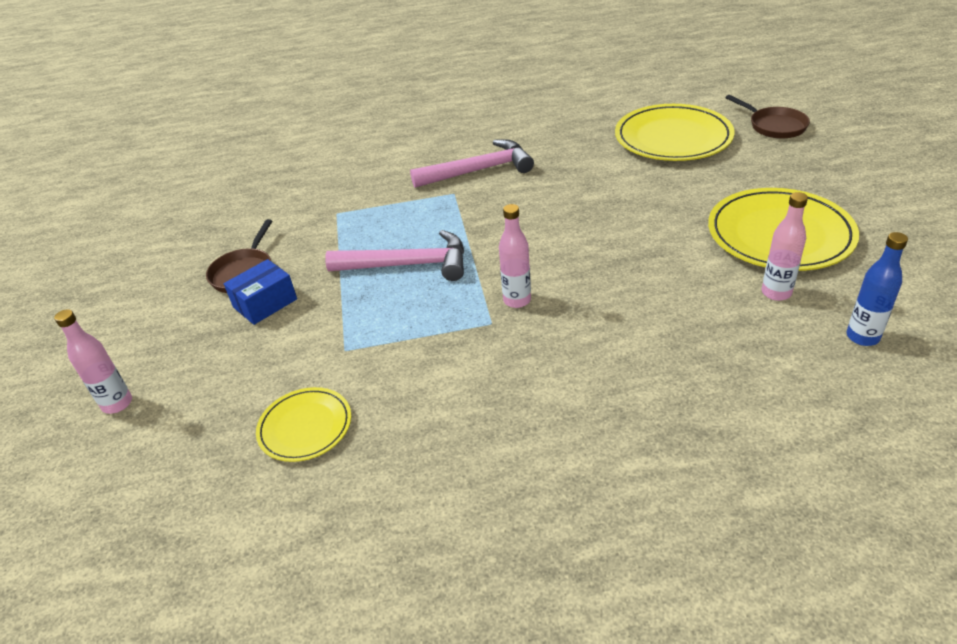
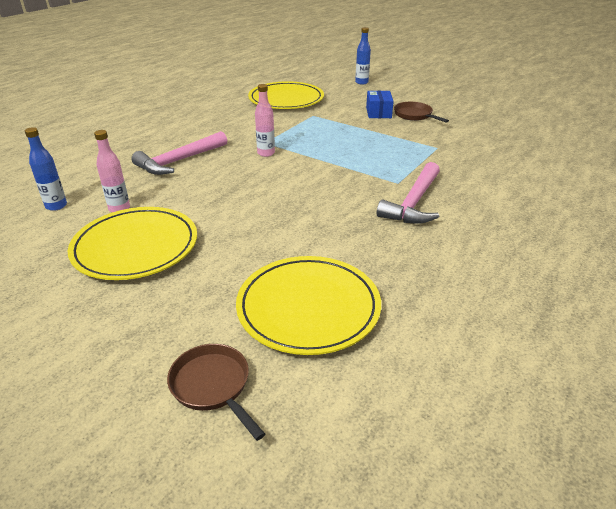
camera: 130 degrees right, 5 degrees down
pink bottle [54,309,132,414] -> blue bottle [355,27,371,85]
yellow plate [256,387,351,462] -> yellow plate [248,81,324,109], size x1.81
pink hammer [325,230,464,281] -> pink hammer moved to [131,131,227,175]
brown pan [725,95,810,139] -> brown pan turned 45 degrees clockwise [167,344,265,441]

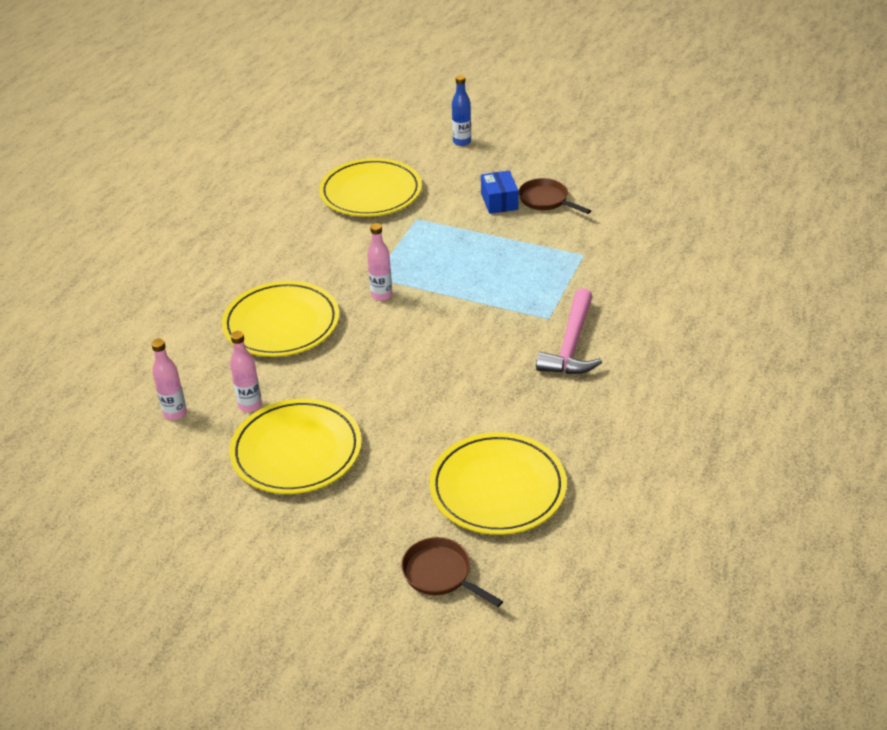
camera: 10 degrees left, 5 degrees up
blue bottle [25,127,67,211] -> pink bottle [151,339,187,420]
pink hammer [131,131,227,175] -> yellow plate [222,281,339,357]

